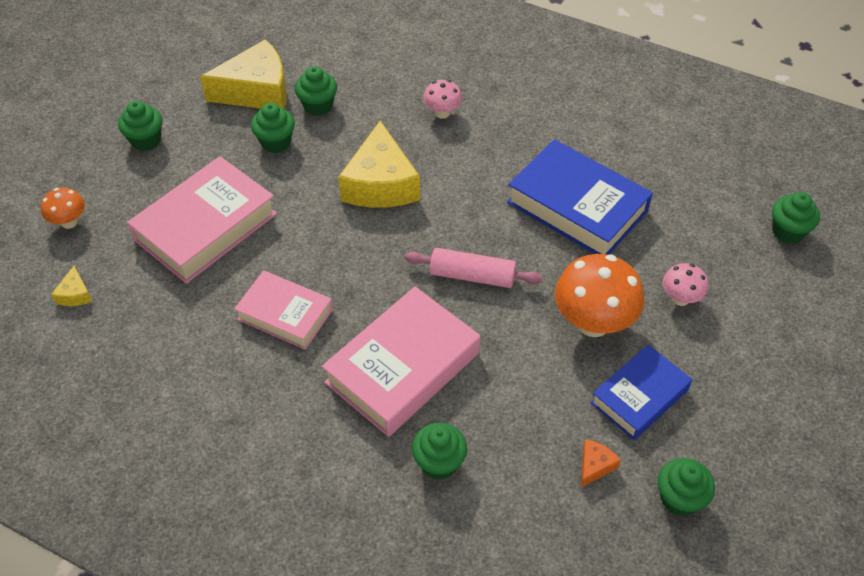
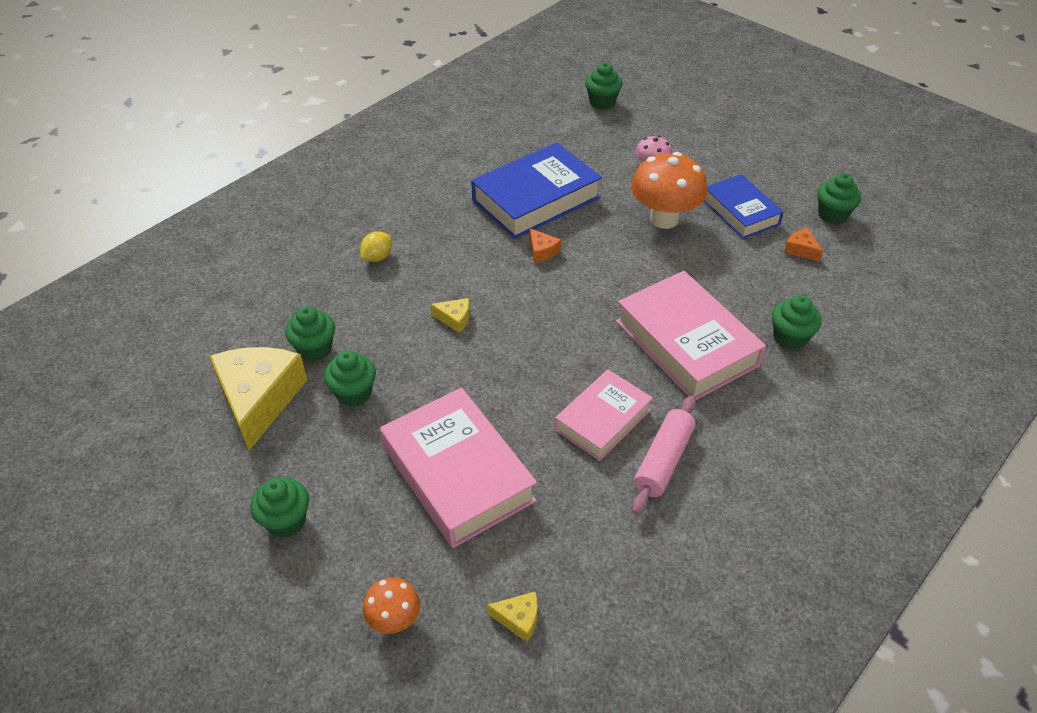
camera: 75 degrees left, 5 degrees down
yellow cheese [338,121,420,208] -> yellow cheese [431,298,470,333], size x0.42
pink rolling pin [404,248,543,288] -> pink rolling pin moved to [632,396,696,515]
pink mushroom [423,80,462,119] -> yellow lemon [360,231,392,262]
none -> orange cheese [529,228,561,263]

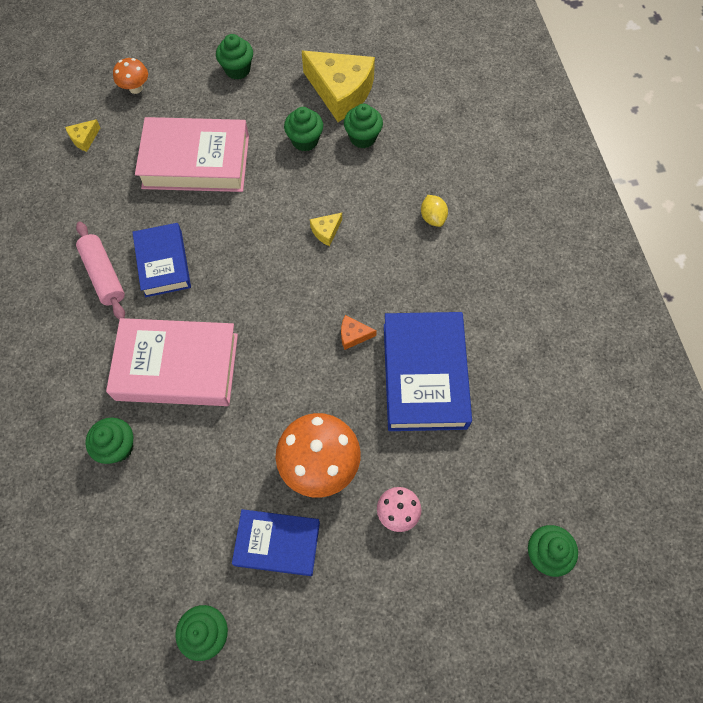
camera: 125 degrees right, 20 degrees up
pink book [555,369,653,461] -> blue book [132,223,191,297]
orange cheese [784,228,823,262] -> none

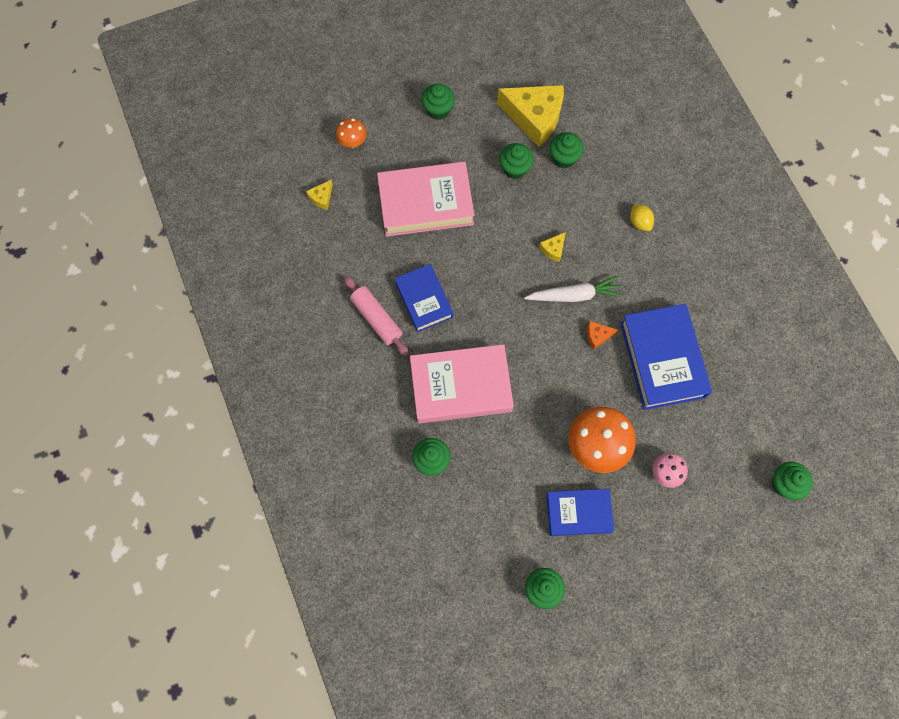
camera: 10 degrees left, 5 degrees up
none -> white carrot [524,276,622,302]

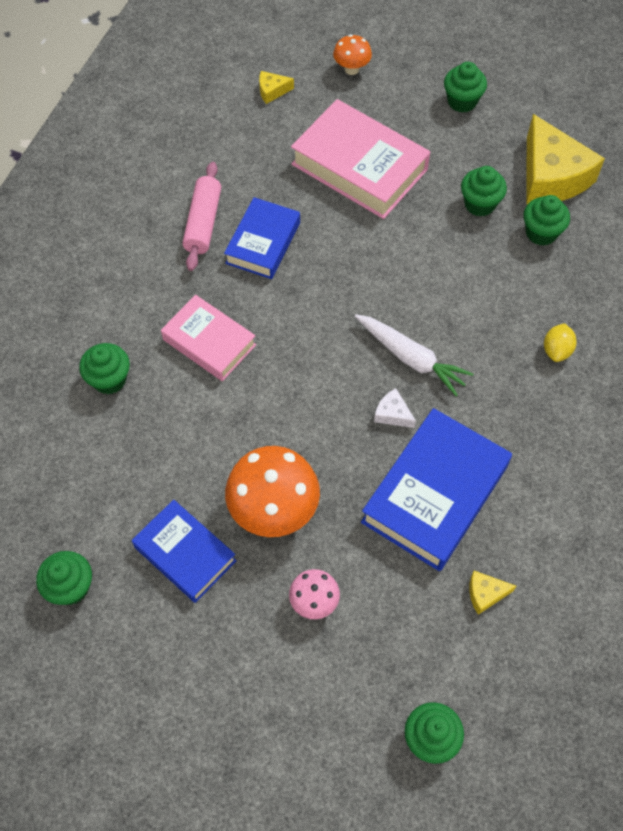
camera: 45 degrees right, 10 degrees down
pink book [410,344,514,423] -> pink book [161,295,256,381], size x0.63
yellow cheese [539,232,566,262] -> yellow cheese moved to [469,571,516,615]
orange cheese [587,321,618,349] -> white cheese [374,388,416,428]

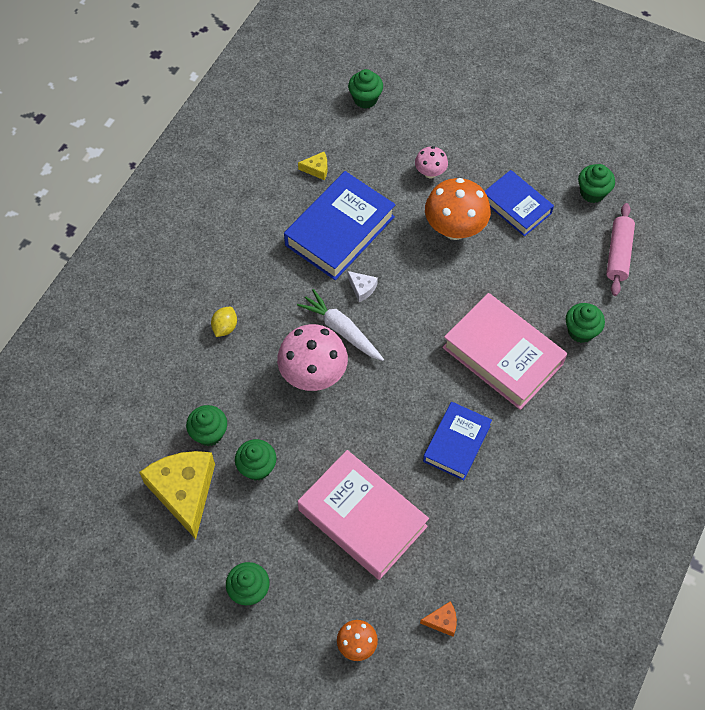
camera: 175 degrees left, 0 degrees up
pink book [161,295,256,381] -> pink book [442,293,567,410], size x1.60
pink rolling pin [182,162,221,271] -> pink rolling pin moved to [606,203,635,296]
yellow cheese [259,71,294,104] -> orange cheese [420,601,457,637]
none -> pink mushroom [277,324,348,391]

